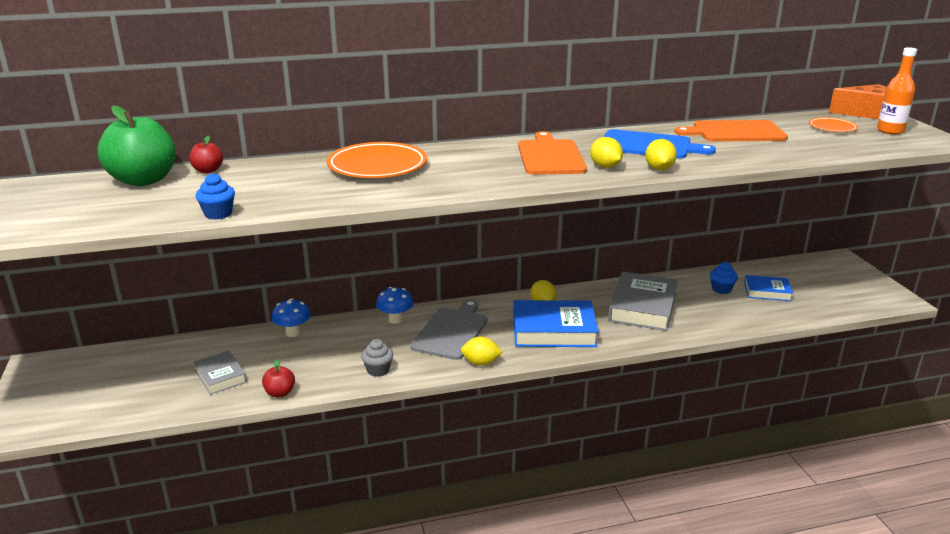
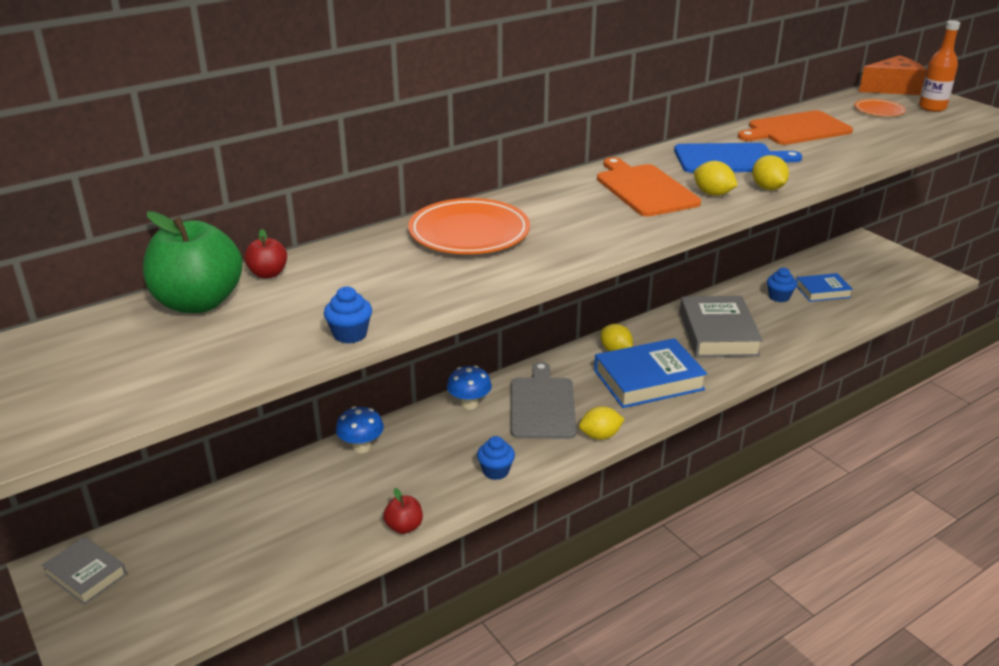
camera: 20 degrees left, 5 degrees up
grey book [193,350,247,395] -> grey book moved to [42,537,127,605]
grey cupcake [361,339,393,377] -> blue cupcake [477,436,515,480]

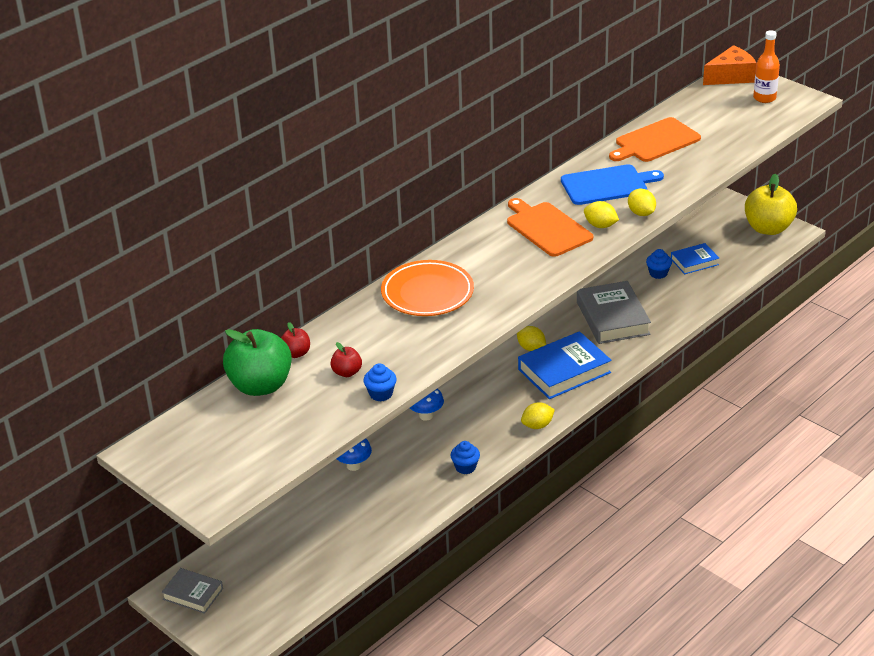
camera: 10 degrees left, 5 degrees up
red apple [383,488,423,534] -> red apple moved to [330,342,362,377]
grey cutting board [511,362,577,439] -> none
orange plate [854,99,906,117] -> none
none -> yellow apple [745,174,797,235]

